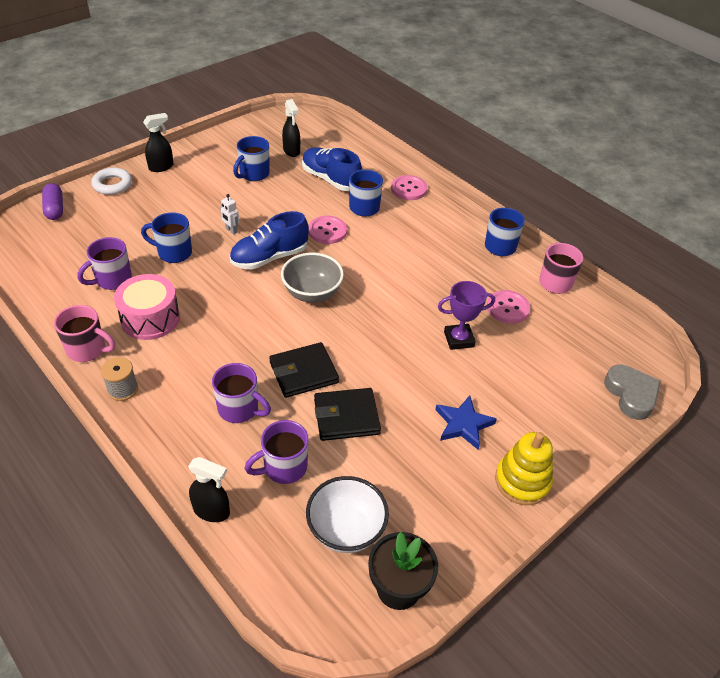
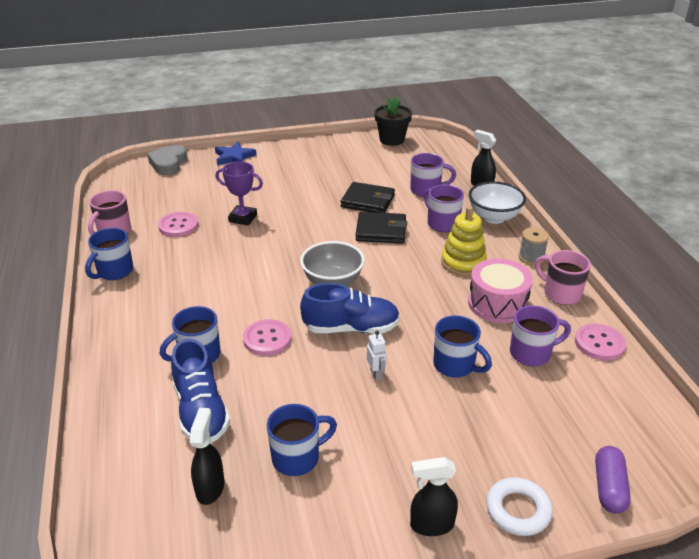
camera: 150 degrees left, 10 degrees down
white bowl [306,476,389,553] -> white bowl moved to [469,181,526,224]
pink button [391,175,427,200] -> pink button moved to [575,323,626,361]
blue star [435,395,497,450] -> blue star moved to [215,142,257,165]
yellow stacking toy [495,432,553,505] -> yellow stacking toy moved to [441,206,487,276]

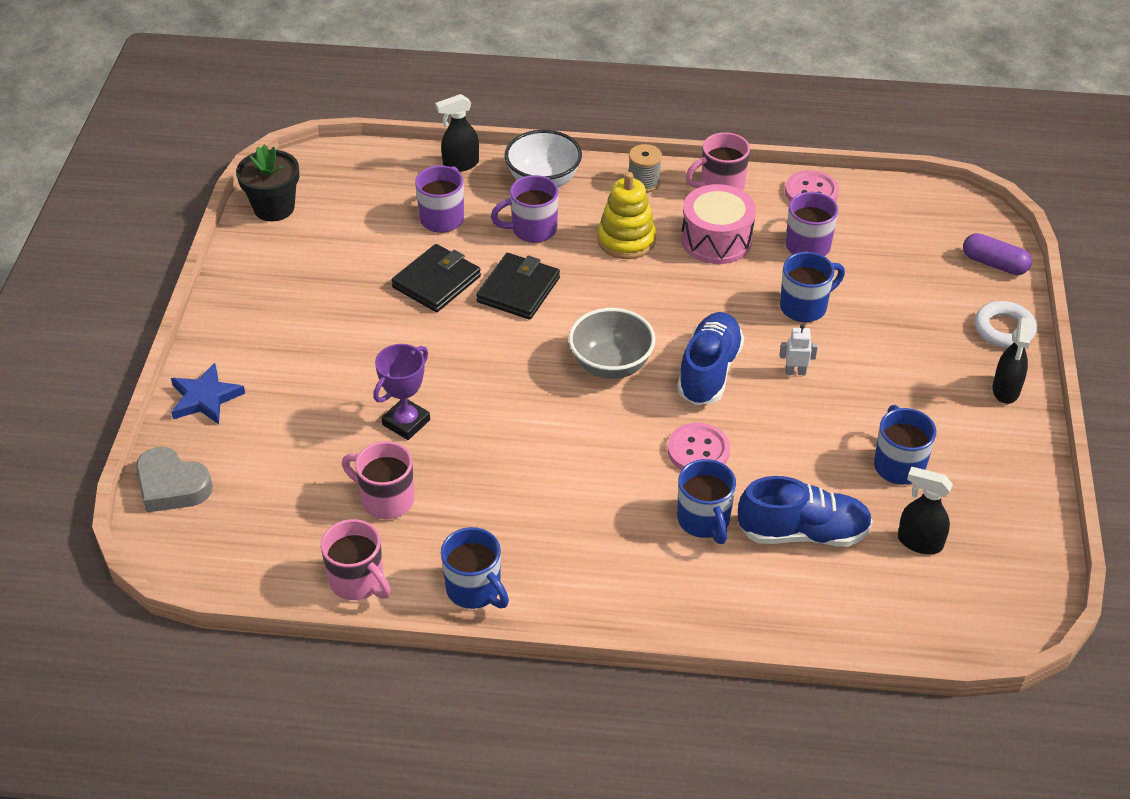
camera: 70 degrees left, 10 degrees up
pink button [158,212,199,237] -> pink mug [342,441,414,519]

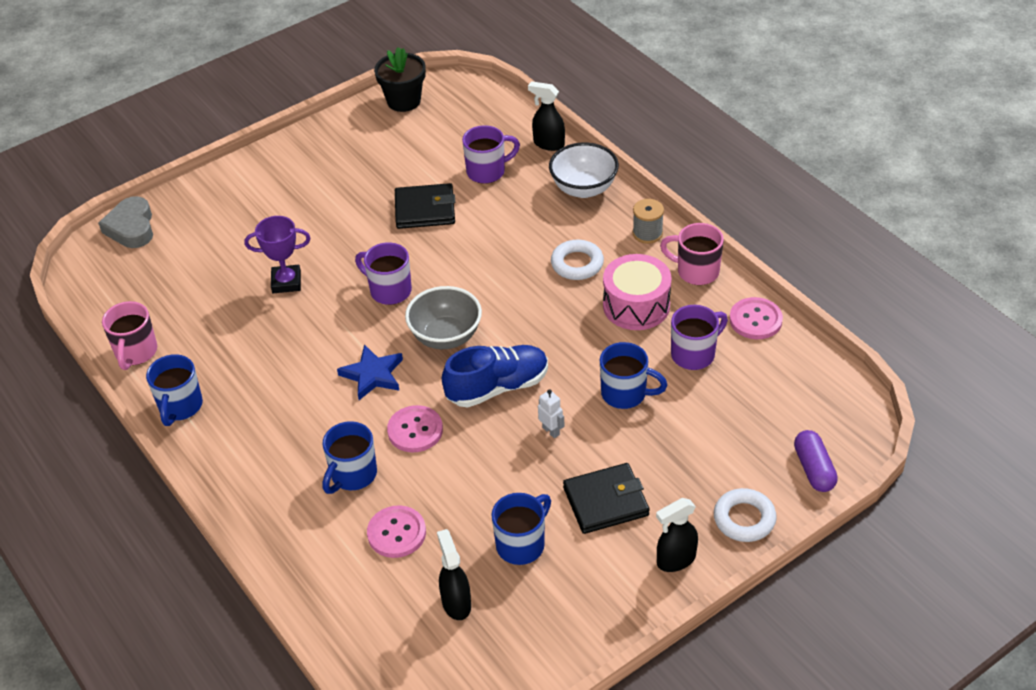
camera: 50 degrees right, 0 degrees up
blue star [171,363,245,424] -> blue star moved to [337,344,403,400]
pink mug [342,441,414,519] -> none
black wallet [476,253,560,319] -> black wallet moved to [563,463,650,534]
purple mug [491,175,559,243] -> purple mug moved to [355,242,412,305]
yellow stacking toy [598,172,656,259] -> white ring [551,239,604,280]
blue shoe [738,476,873,547] -> pink button [367,505,426,558]

